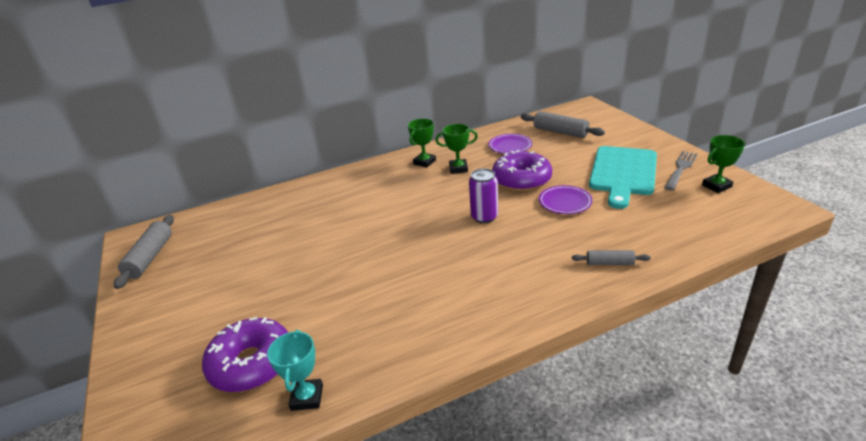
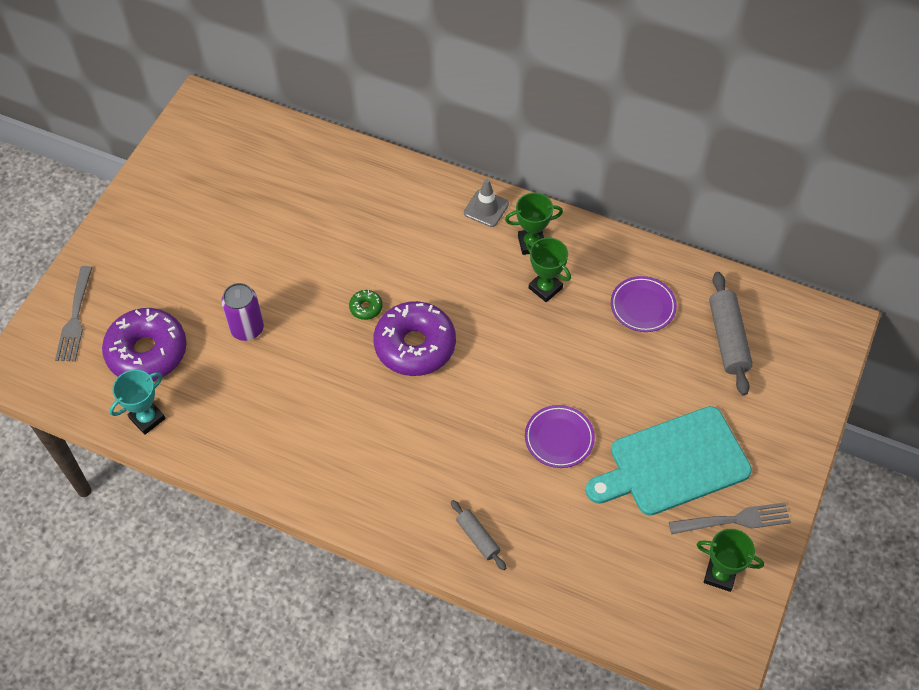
camera: 45 degrees right, 25 degrees up
grey rolling pin [114,215,174,289] -> none
purple can [469,168,498,223] -> purple can moved to [222,283,264,341]
purple donut [492,150,552,191] -> purple donut moved to [374,301,456,376]
none -> grey fork [55,266,92,362]
none -> green donut [349,290,383,320]
none -> grey traffic cone [464,179,509,227]

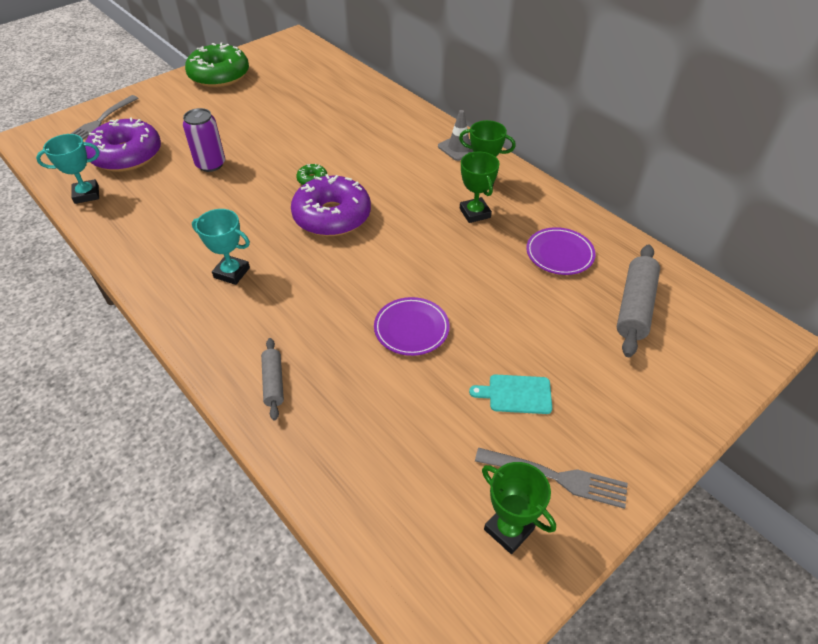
camera: 25 degrees right, 10 degrees down
turquoise cutting board [586,406,752,516] -> turquoise cutting board [469,374,552,414], size x0.43
none -> green donut [185,42,249,88]
none -> turquoise trophy [192,209,250,285]

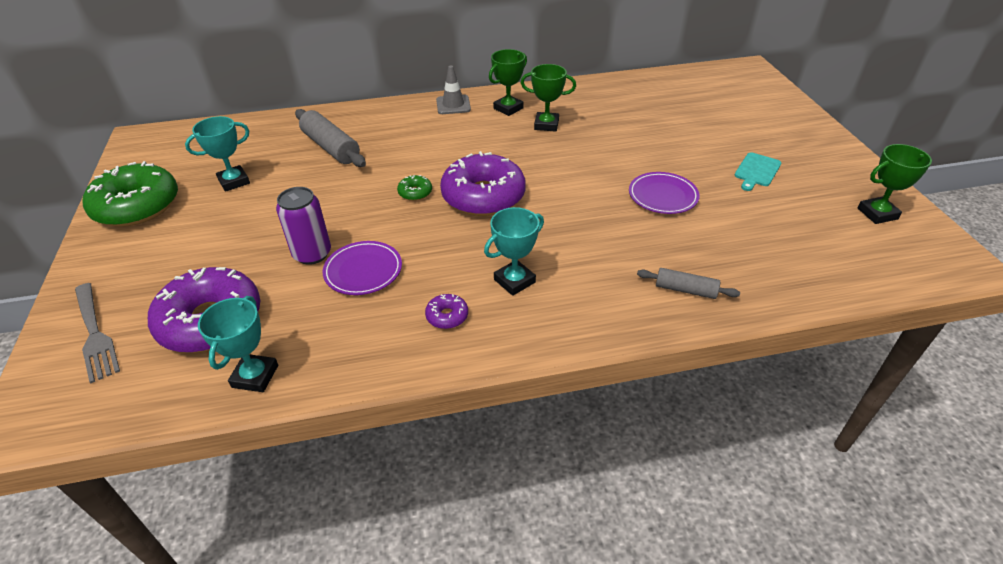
camera: 60 degrees left, 5 degrees down
grey fork [475,448,628,509] -> none
purple plate [526,227,596,275] -> purple plate moved to [323,241,402,295]
grey rolling pin [617,245,660,357] -> grey rolling pin moved to [295,109,366,167]
none -> turquoise trophy [185,116,250,192]
none -> purple donut [425,294,468,329]

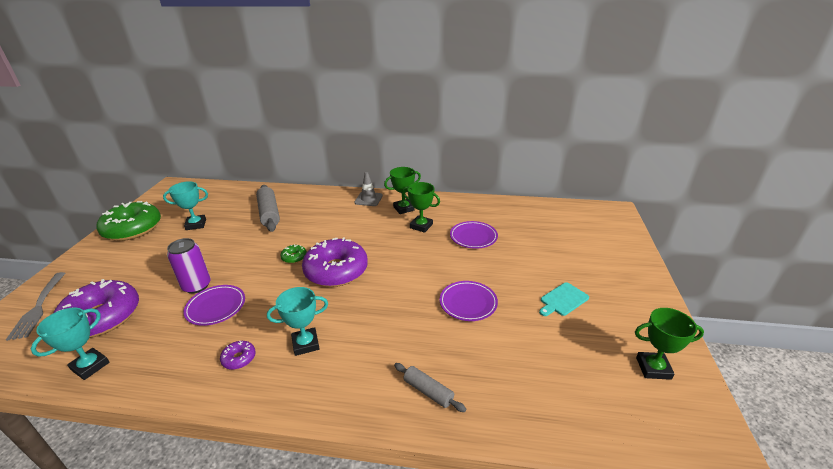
camera: 20 degrees right, 10 degrees down
none -> purple plate [450,221,498,249]

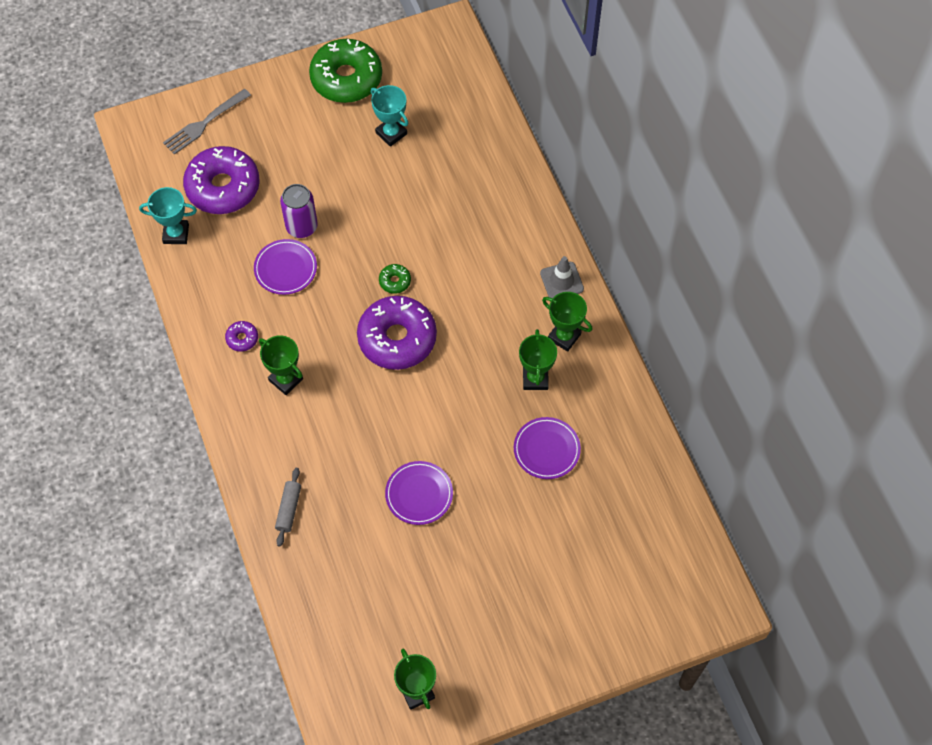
camera: 60 degrees right, 30 degrees up
grey rolling pin [256,185,280,232] -> none
turquoise trophy [267,287,328,356] -> green trophy [259,335,303,395]
turquoise cutting board [539,282,589,316] -> none

